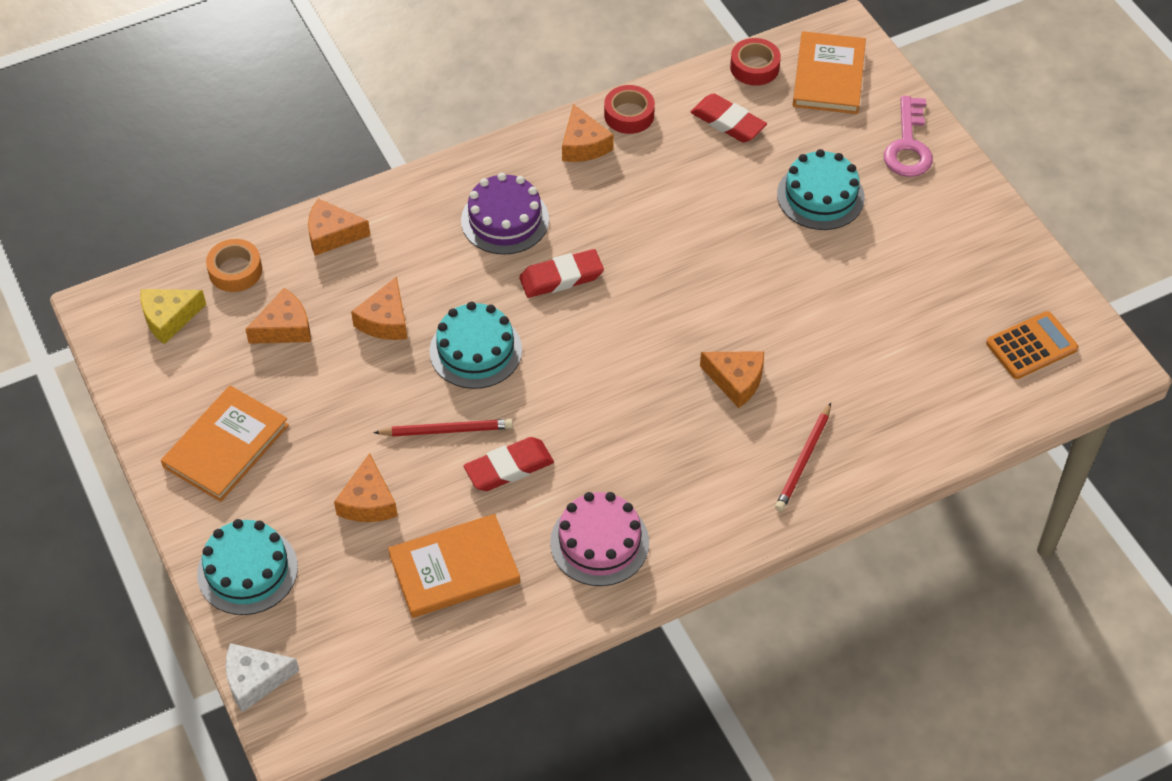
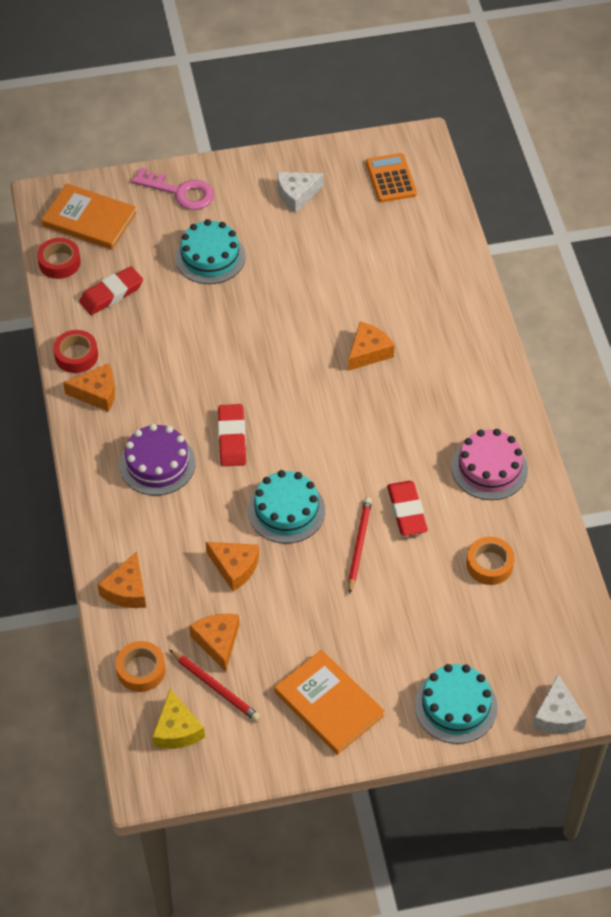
camera: 75 degrees left, 0 degrees up
orange cheese [334,453,398,522] -> none
orange book [388,514,520,618] -> orange tape [466,537,515,585]
red pencil [775,403,831,511] -> red pencil moved to [170,650,261,721]
none -> white cheese [277,172,324,213]

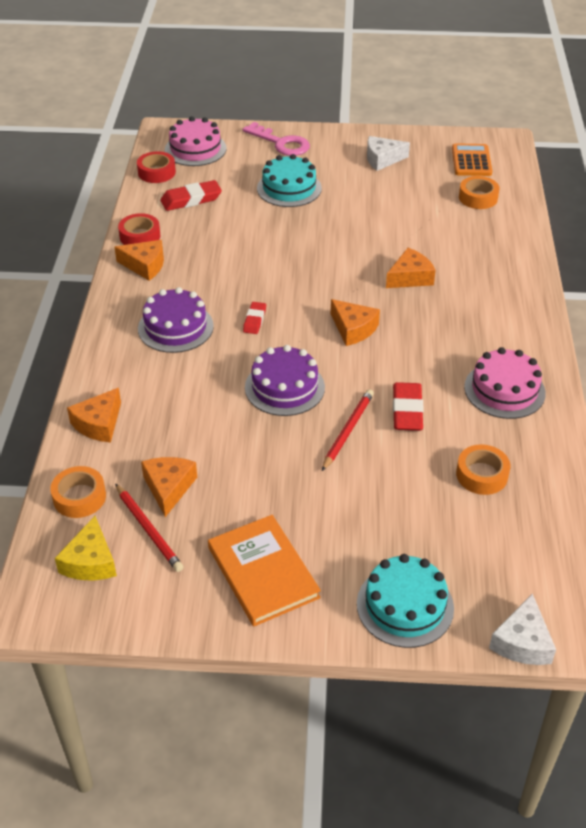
camera: 15 degrees right, 10 degrees down
orange book [41,183,136,250] -> pink cake [165,116,227,166]
orange cheese [206,542,259,591] -> orange cheese moved to [331,299,380,346]
red eraser [218,404,246,466] -> red eraser [243,302,266,334], size x0.61
turquoise cake [248,470,325,543] -> purple cake [245,345,325,416]
none -> orange tape [459,176,500,209]

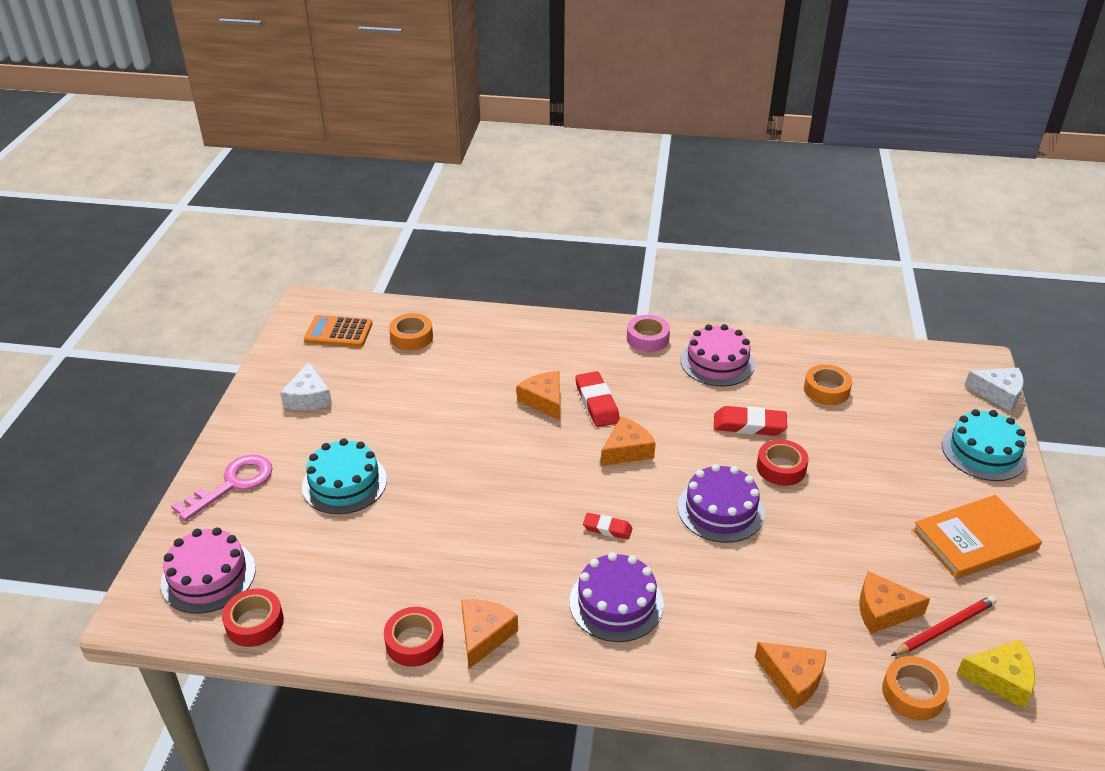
camera: 85 degrees left, 5 degrees down
red eraser [161,180,222,211] -> red eraser moved to [575,371,620,427]
red pencil [322,389,374,471] -> red tape [757,439,809,486]
none -> pink tape [627,315,670,352]

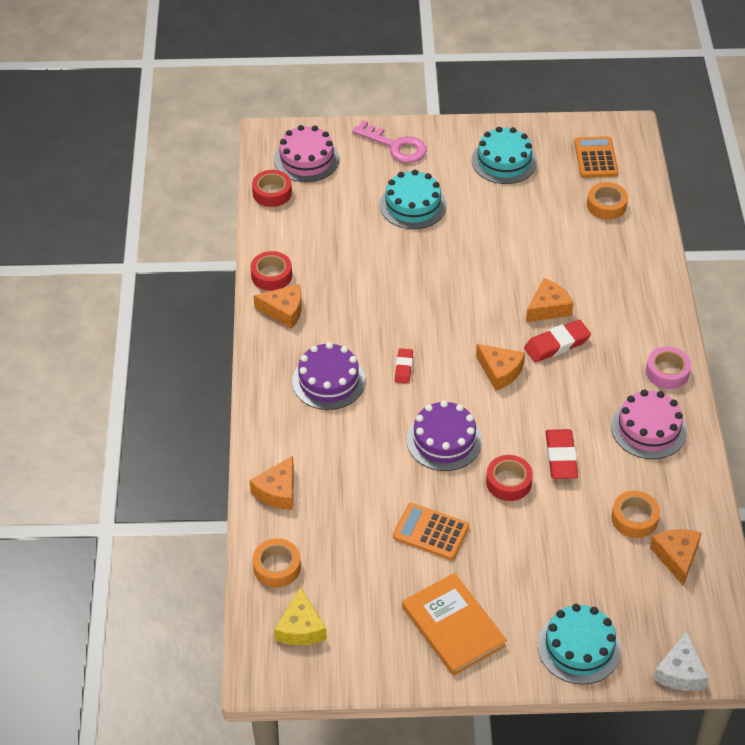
camera: 80 degrees right, 10 degrees up
white cheese [280,362,332,410] -> turquoise cake [472,127,537,184]
orange cheese [859,571,930,634] -> orange cheese moved to [650,529,701,586]
red pencil [891,595,997,656] -> none
none -> orange calculator [393,503,469,560]

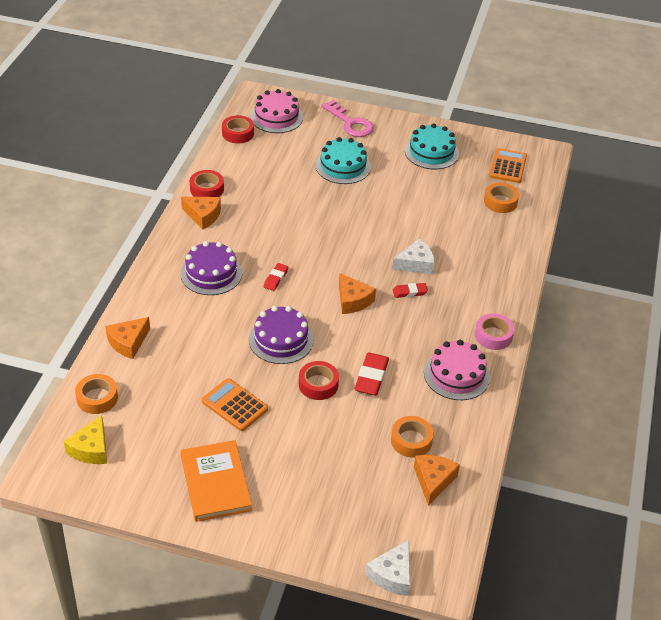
camera: 15 degrees right, 5 degrees down
red eraser [524,319,591,363] -> red eraser [393,283,428,298], size x0.61
orange cheese [526,278,574,322] -> white cheese [392,239,435,274]
turquoise cake [538,604,621,685] -> none

